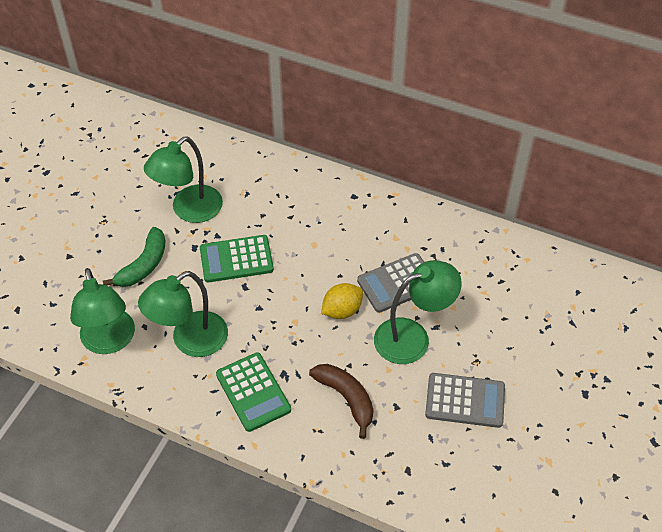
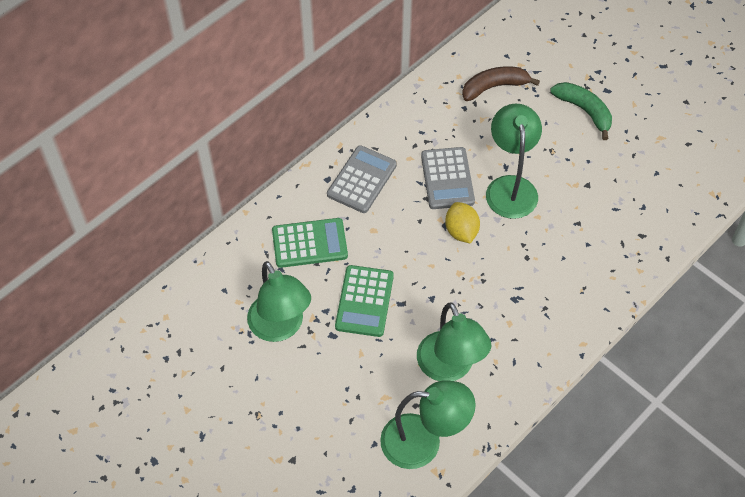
camera: 70 degrees left, 5 degrees up
green banana [103,227,166,287] -> green banana moved to [550,82,612,140]
green calculator [216,353,291,432] -> green calculator moved to [272,218,348,268]
brown banana [309,364,374,439] -> brown banana moved to [462,66,540,101]
grey calculator [425,373,505,428] -> grey calculator moved to [327,145,397,213]

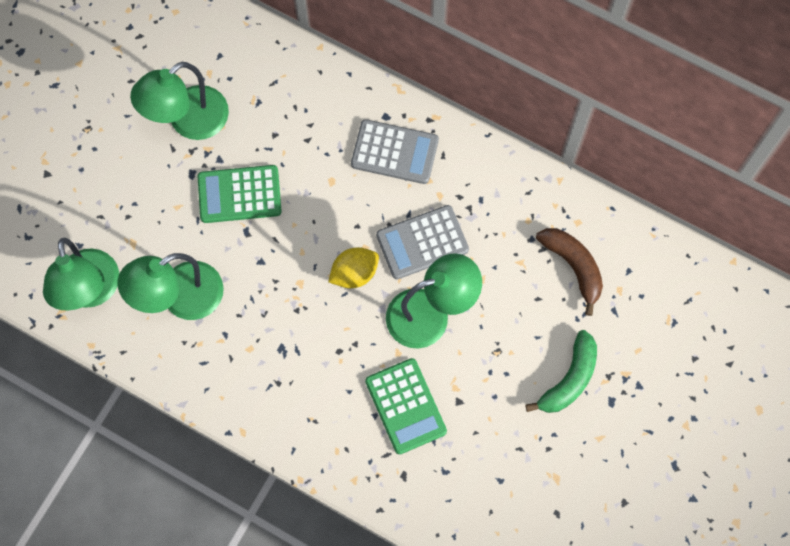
camera: 75 degrees right, 15 degrees up
green calculator [272,218,348,268] -> green calculator moved to [365,358,447,454]

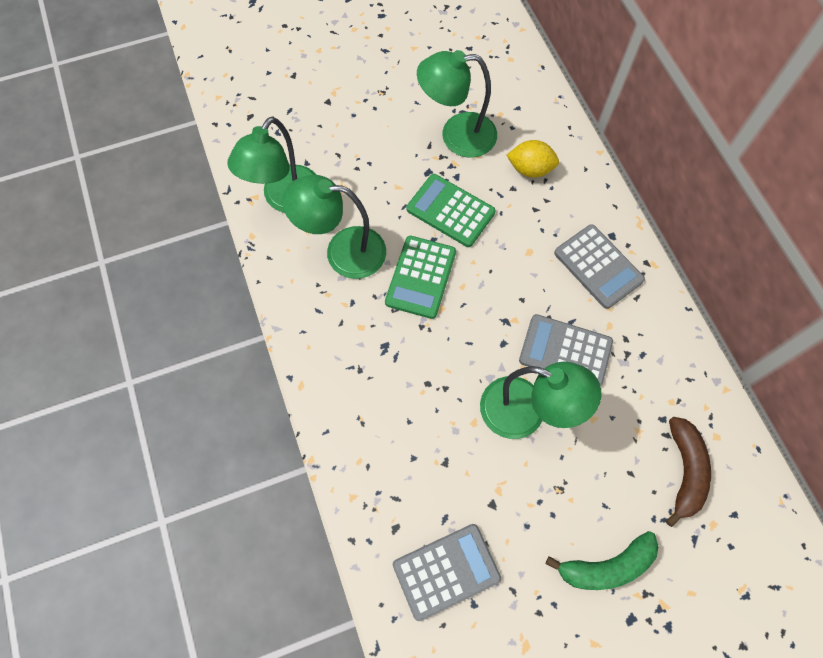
camera: 40 degrees right, 5 degrees down
yellow lemon [328,247,379,288] -> yellow lemon moved to [507,140,559,178]
green calculator [365,358,447,454] -> green calculator moved to [385,236,456,319]
none -> grey calculator [393,524,501,621]

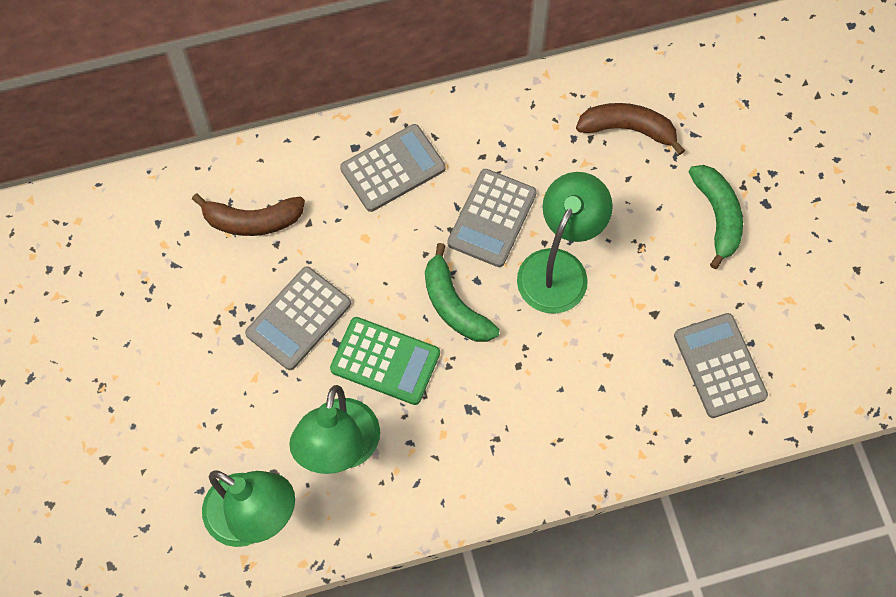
camera: 85 degrees left, 0 degrees up
green calculator [407,174,496,247] -> grey calculator [245,266,351,370]
green lamp [417,50,497,158] -> none
yellow lemon [507,140,559,178] -> brown banana [192,194,305,236]
none -> green banana [425,243,500,342]

